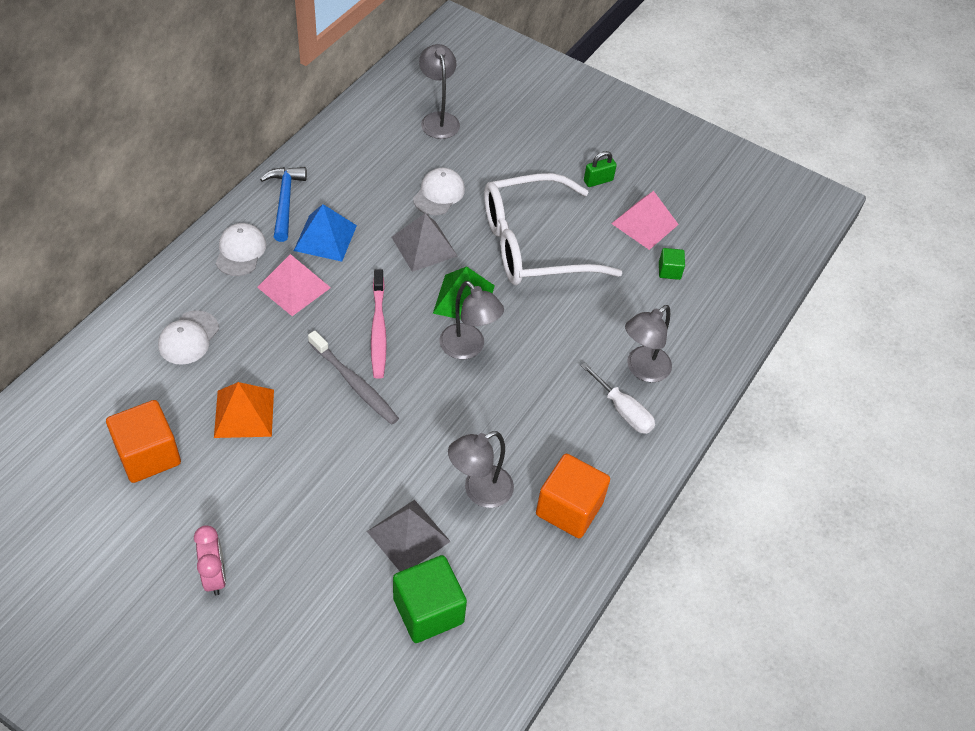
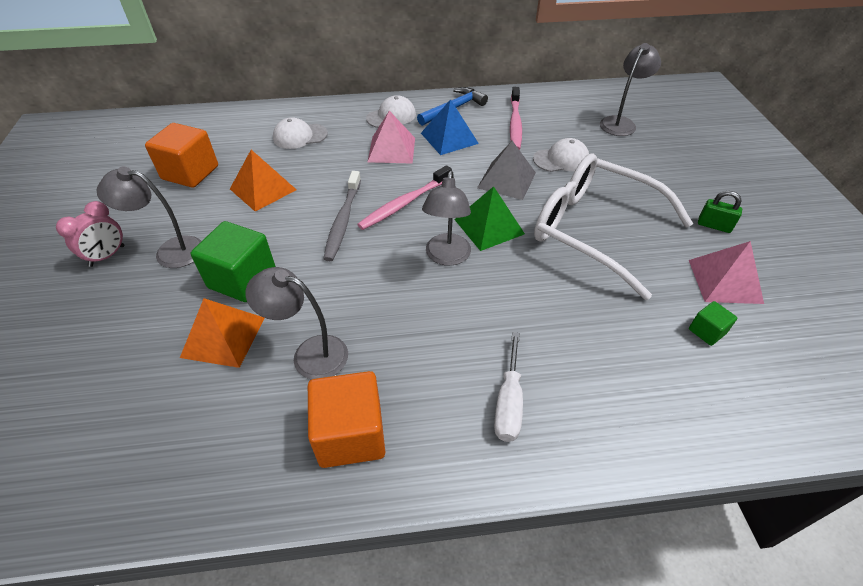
camera: 55 degrees right, 5 degrees down
grey pyramid [367,500,451,571] -> orange pyramid [180,298,264,368]
green cube [393,555,467,643] -> green cube moved to [191,221,276,302]
grey lamp [625,305,672,382] -> grey lamp moved to [96,167,201,268]
none -> pink toothbrush [510,87,522,150]

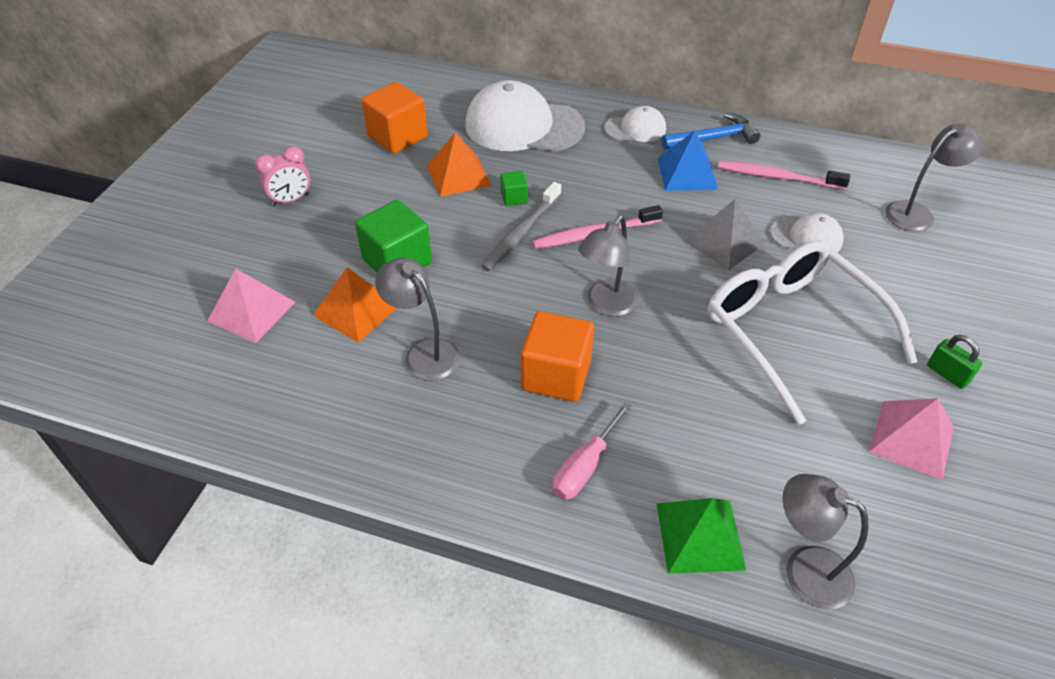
camera: 25 degrees right, 0 degrees up
grey lamp [96,167,201,268] -> grey lamp moved to [783,474,868,609]
white cap [273,117,328,149] -> white cap [465,80,585,151], size x1.94
orange cube [308,371,385,468] -> orange cube moved to [521,311,594,402]
pink pyramid [368,111,415,164] -> pink pyramid moved to [207,269,295,343]
green pyramid [454,186,525,251] -> green pyramid moved to [657,498,746,574]
white screwdriver [494,332,523,442] -> pink screwdriver [552,402,631,500]
pink toothbrush [510,87,522,150] -> pink toothbrush turned 75 degrees clockwise [718,161,850,190]
green cube [689,301,737,346] -> green cube moved to [500,171,528,206]

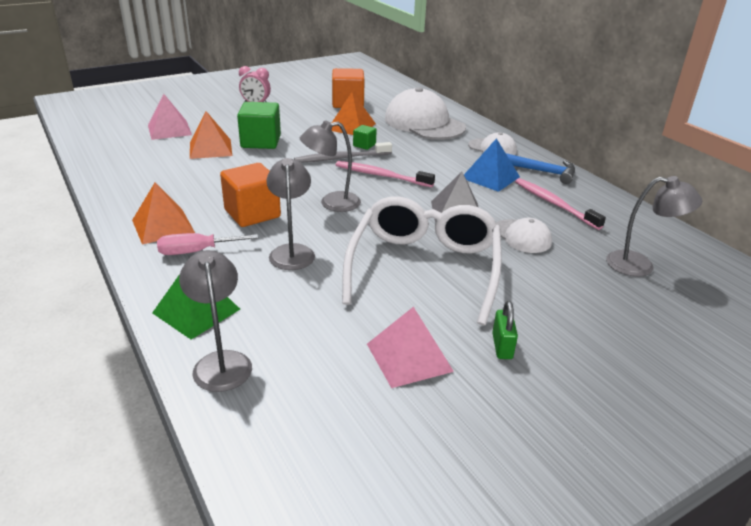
camera: 40 degrees right, 15 degrees down
grey lamp [375,257,460,381] -> grey lamp moved to [266,158,315,270]
none -> orange pyramid [132,182,195,244]

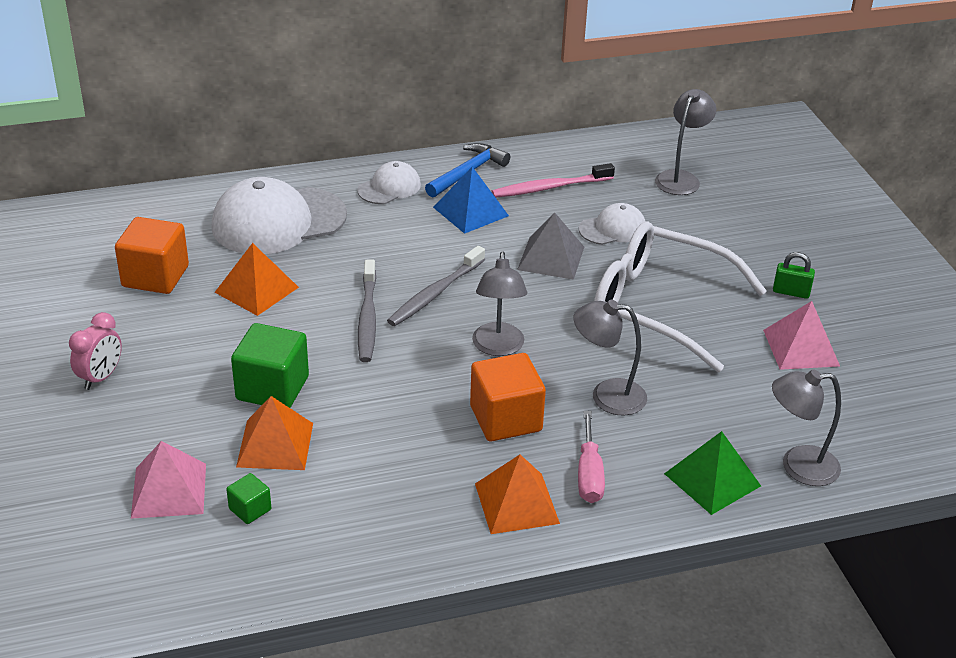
camera: 75 degrees left, 5 degrees up
pink toothbrush [336,161,435,187] -> grey toothbrush [387,246,485,326]
green cube [353,125,377,150] -> green cube moved to [226,473,271,524]

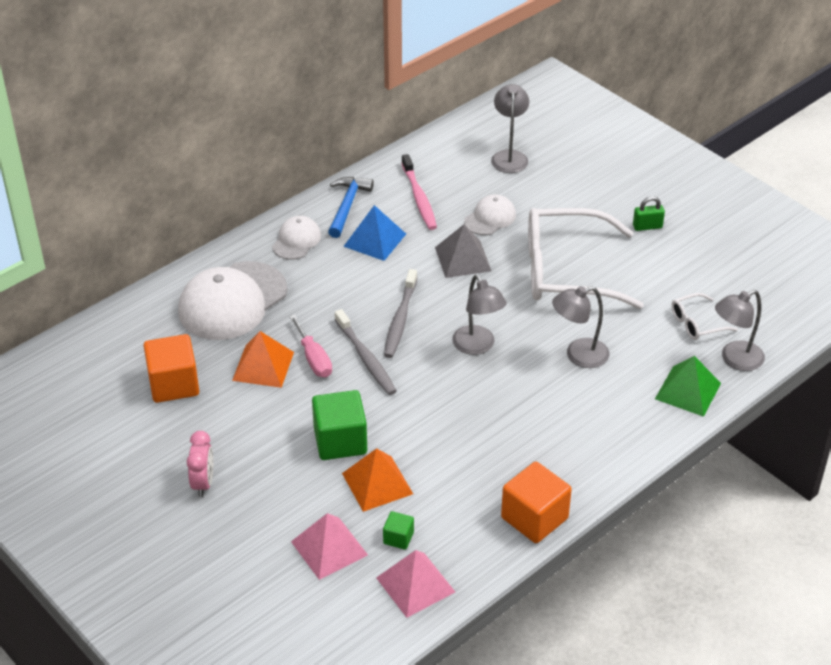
camera: 25 degrees left, 5 degrees up
orange cube [470,353,546,441] -> orange cube moved to [501,462,572,543]
orange pyramid [475,455,560,534] -> none
pink toothbrush [492,163,615,198] -> pink toothbrush turned 60 degrees counterclockwise [402,154,437,230]
pink screwdriver [578,411,605,503] -> pink screwdriver moved to [289,315,332,378]
pink pyramid [763,301,840,370] -> pink pyramid moved to [376,550,455,618]
none -> white glasses [671,293,738,340]

